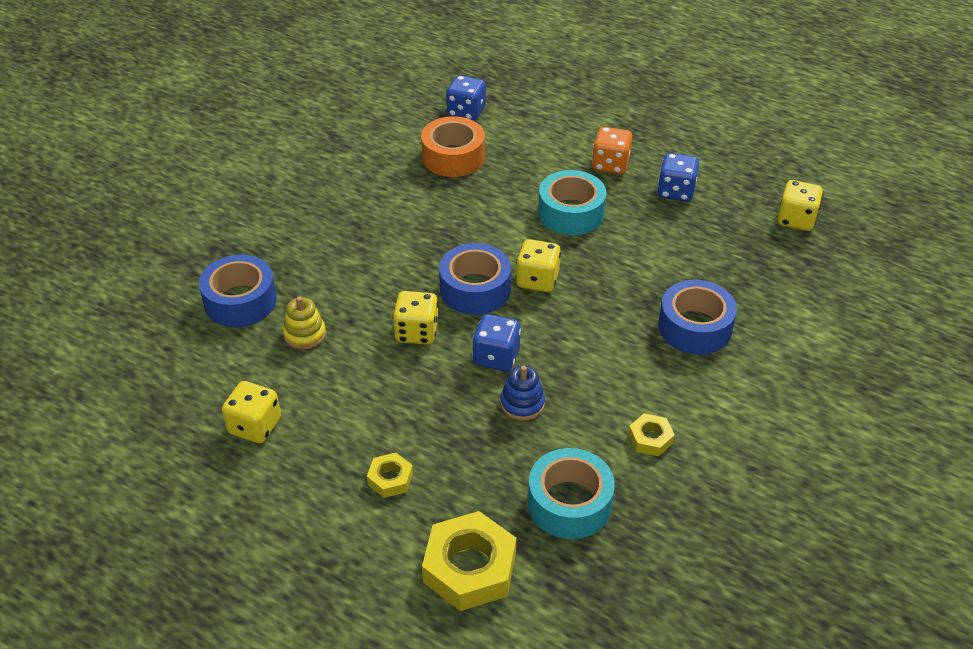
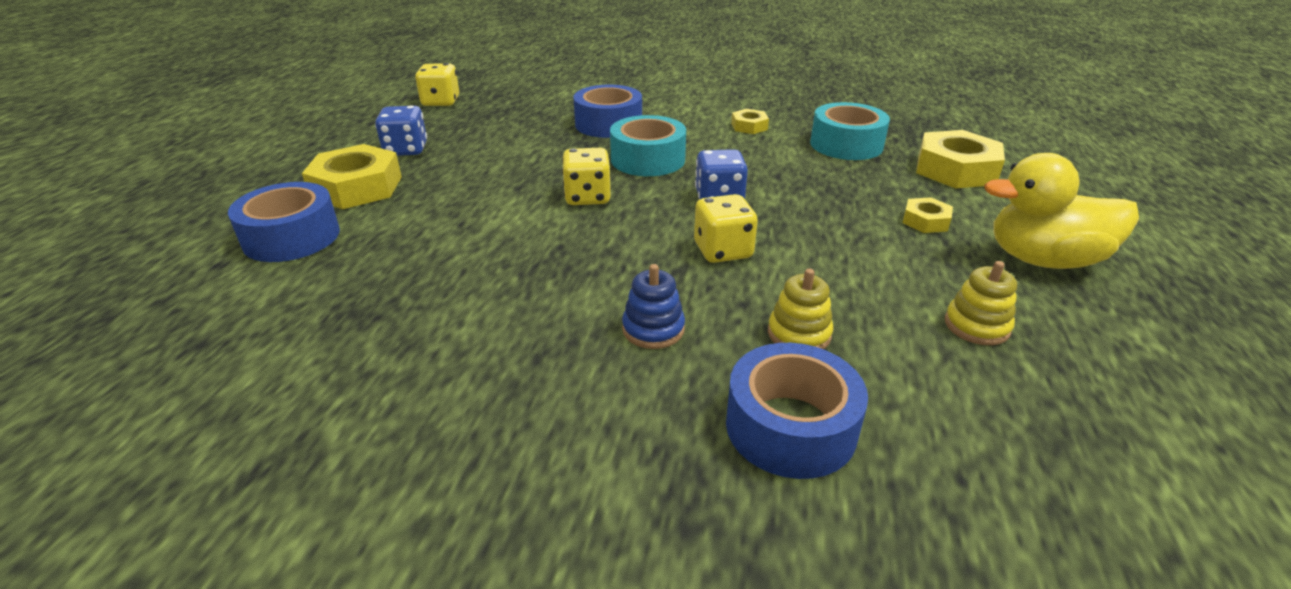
camera: 110 degrees left, 10 degrees down
yellow dice [222,381,281,443] -> yellow stacking toy [945,261,1017,345]
orange tape [421,116,485,177] -> none
blue tape [439,243,511,315] -> blue tape moved to [228,182,340,262]
blue dice [446,75,486,121] -> none
blue stacking toy [500,366,545,421] -> blue stacking toy moved to [622,264,685,349]
turquoise tape [538,170,606,235] -> turquoise tape moved to [610,115,686,176]
orange dice [592,127,632,174] -> yellow nut [302,144,402,209]
none -> yellow duck [984,153,1139,269]

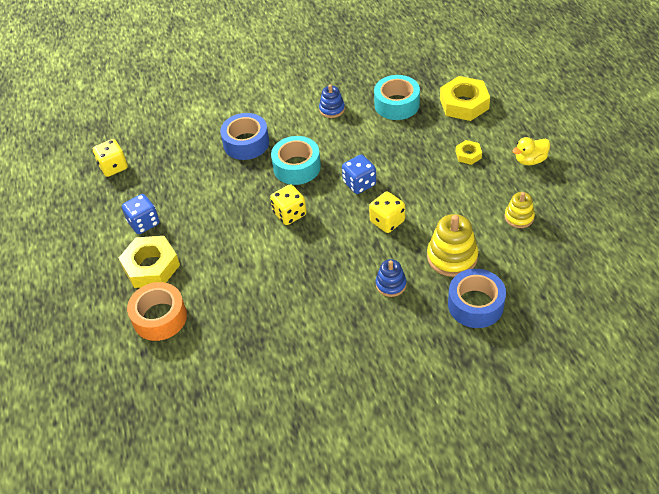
camera: 25 degrees left, 15 degrees up
blue tape [228,182,340,262] -> orange tape [127,282,187,341]
yellow nut [731,109,769,134] -> blue stacking toy [319,84,345,118]
yellow stacking toy [768,268,834,349] -> yellow stacking toy [427,214,478,277], size x1.67
yellow duck [984,153,1139,269] -> yellow duck [513,137,550,165], size x0.57

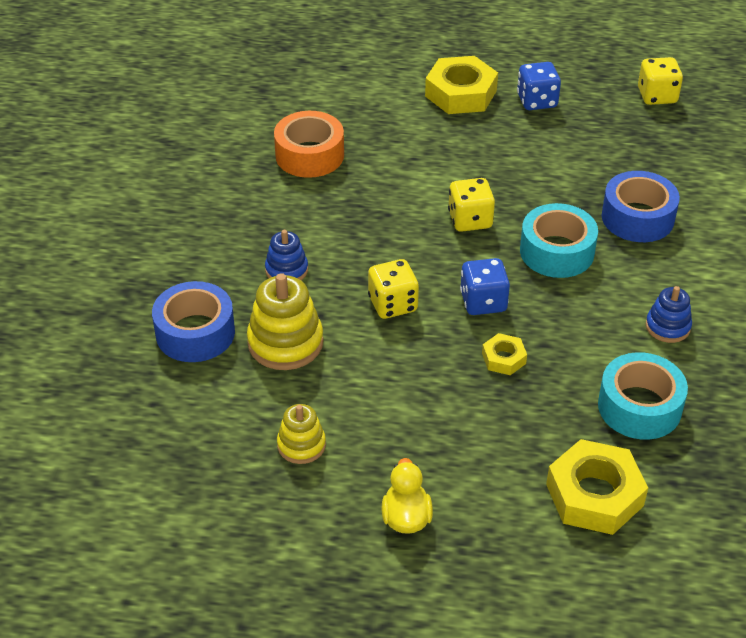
camera: 110 degrees right, 5 degrees down
orange tape [127,282,187,341] -> orange tape moved to [274,111,344,178]
yellow nut [456,140,482,165] -> yellow nut moved to [482,333,527,375]

